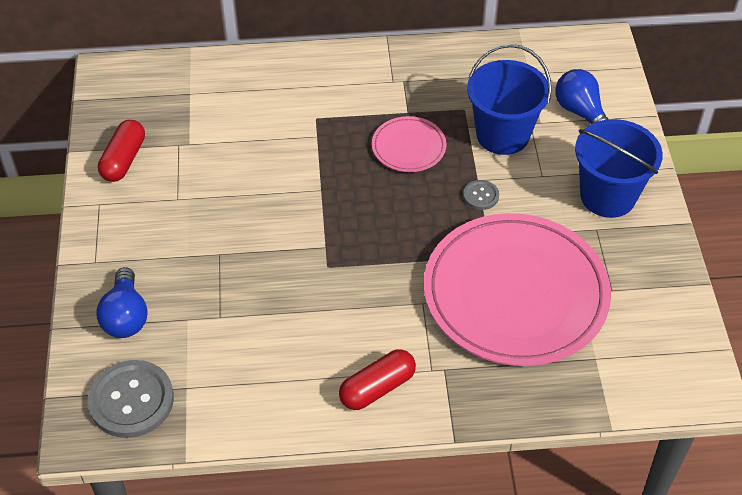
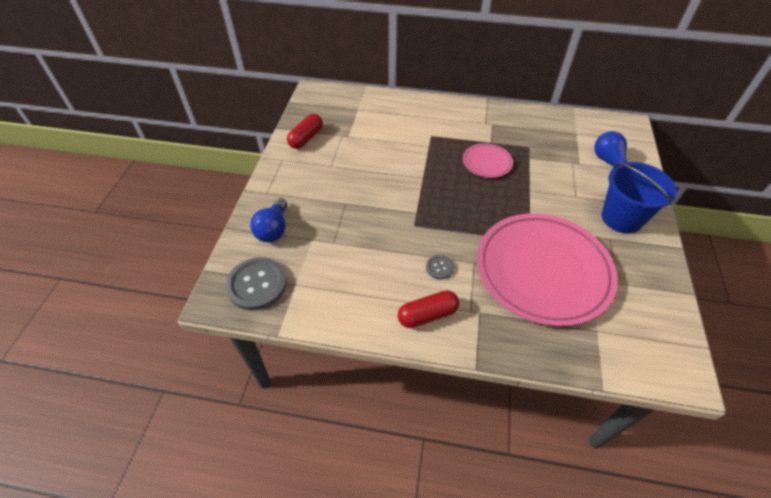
camera: 15 degrees right, 0 degrees up
grey button [463,180,499,210] -> grey button moved to [426,255,454,279]
blue bucket [467,44,552,155] -> none

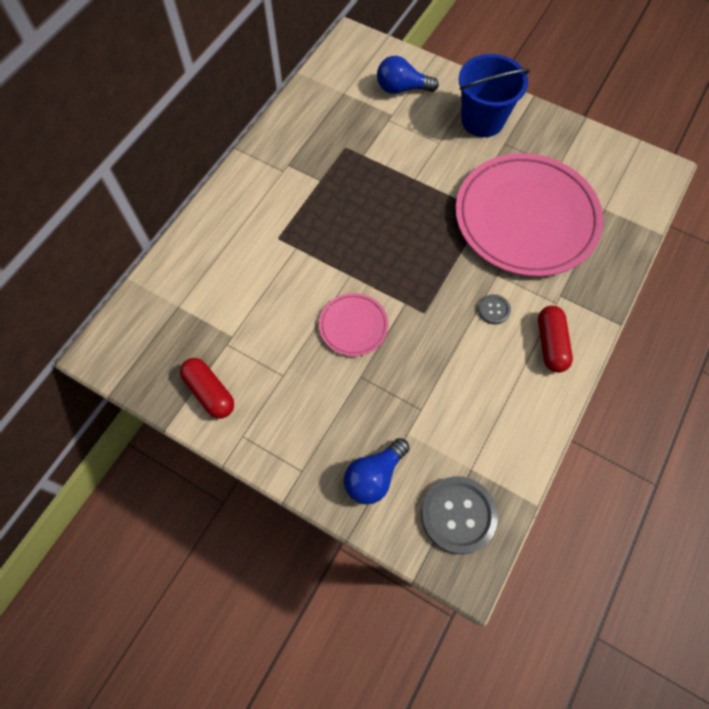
camera: 70 degrees left, 15 degrees up
blue light bulb [250,198,287,242] -> blue light bulb turned 105 degrees clockwise [344,438,410,505]
pink plate [463,143,513,178] -> pink plate moved to [319,293,389,356]

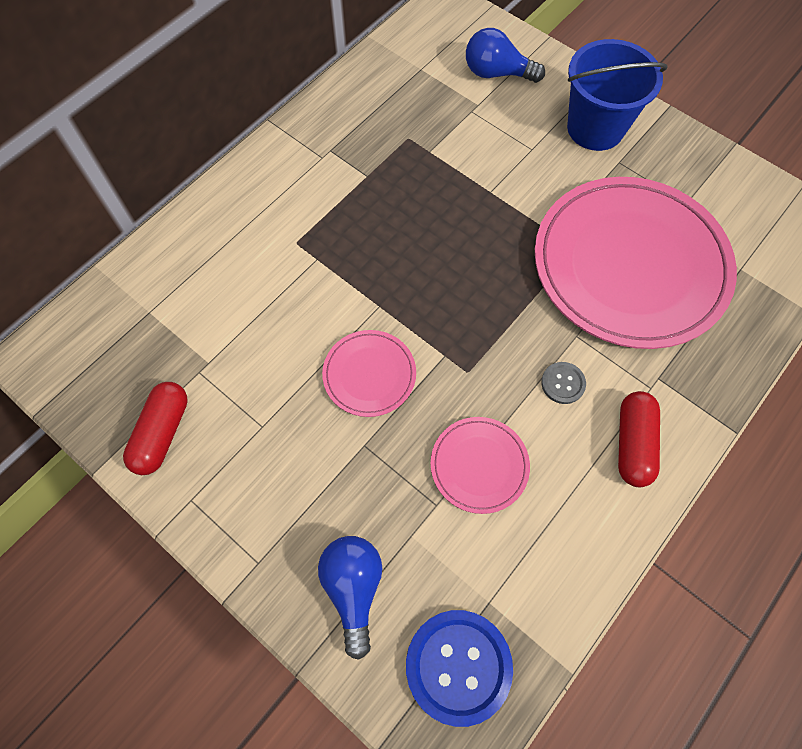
camera: 10 degrees right, 0 degrees up
red capsule [180,358,234,419] -> red capsule turned 45 degrees clockwise [123,382,188,475]
blue light bulb [344,438,410,505] -> blue light bulb turned 120 degrees clockwise [318,536,382,660]
grey button [421,476,498,554] -> blue button [406,610,513,727]
none -> pink plate [430,417,530,514]

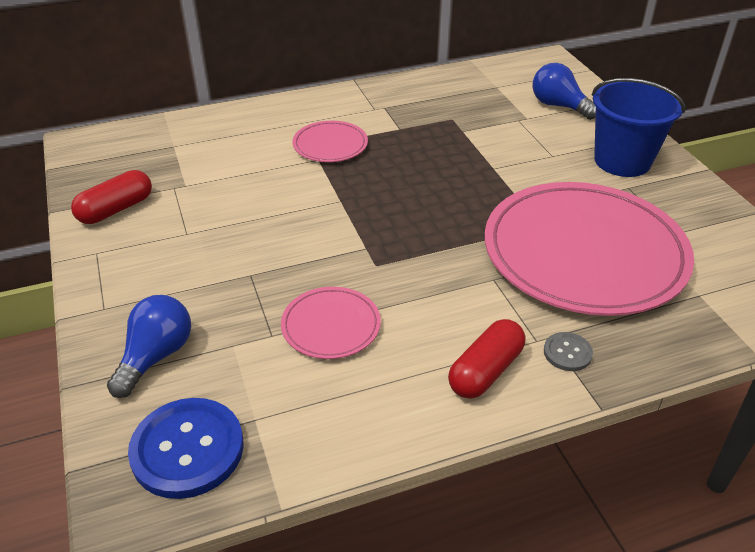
camera: 30 degrees right, 25 degrees down
pink plate [322,330,416,417] -> pink plate moved to [292,121,368,162]
grey button [541,362,586,404] -> grey button moved to [544,332,593,371]

